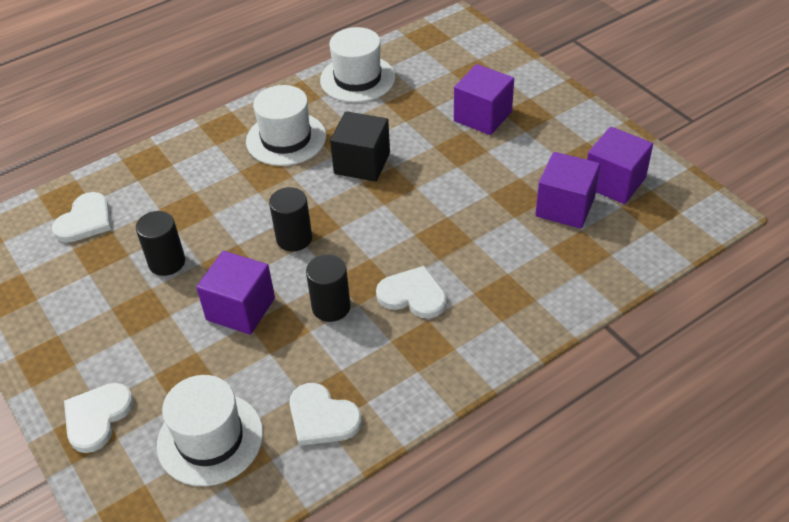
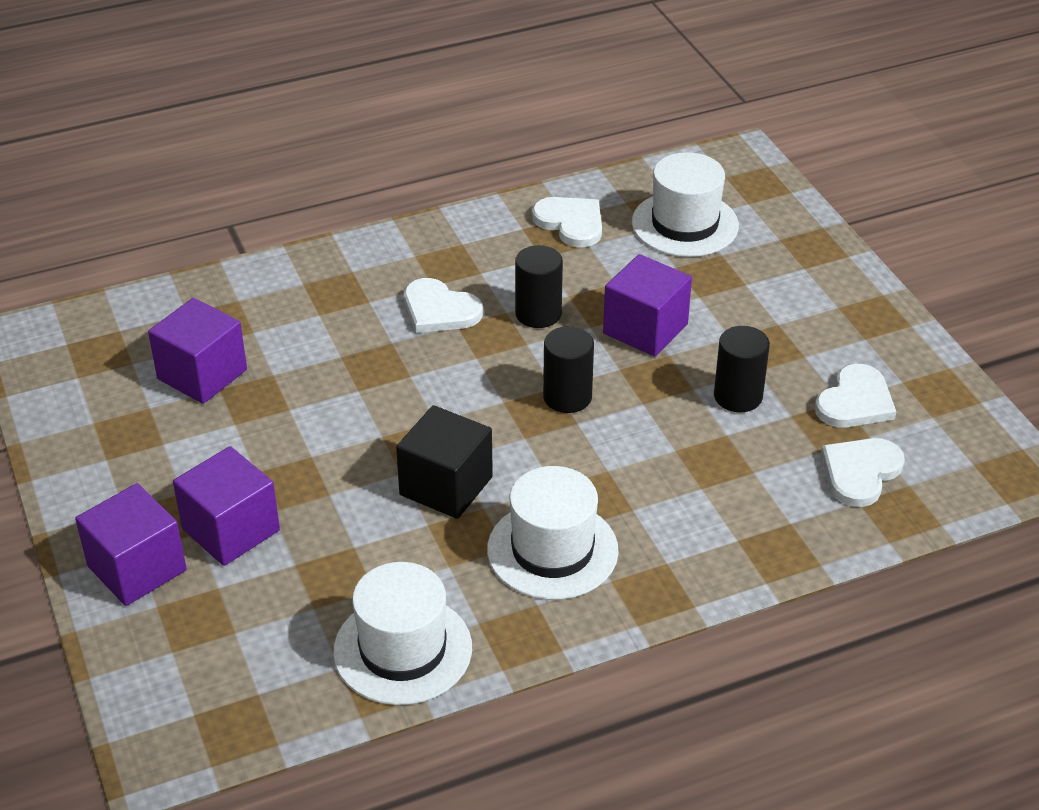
camera: 170 degrees left, 5 degrees down
white heart [64,383,134,453] -> white heart moved to [815,364,896,428]
purple cube [587,127,653,204] -> purple cube moved to [75,483,187,606]

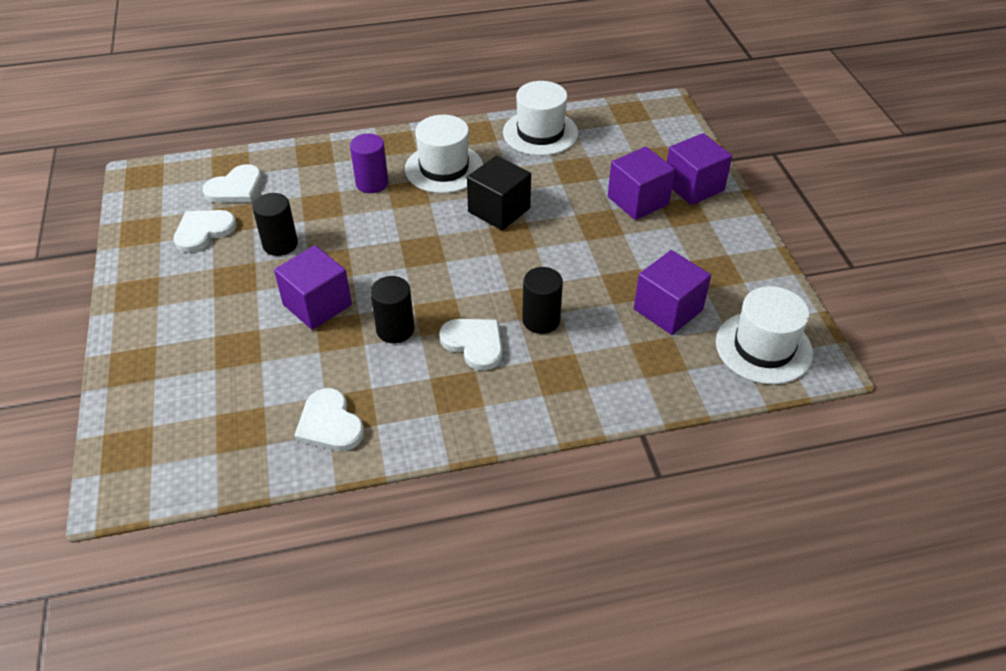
camera: 170 degrees left, 5 degrees up
black cylinder [543,326,594,413] -> black cylinder moved to [522,267,563,334]
white hat [632,152,739,257] -> white hat moved to [716,286,813,384]
none -> purple cylinder [350,134,388,193]

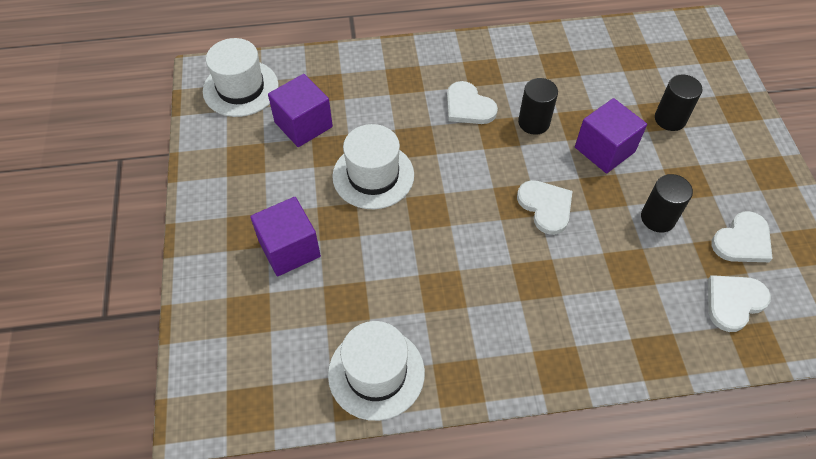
camera: 175 degrees left, 10 degrees up
white heart [294,388,364,451] -> white heart moved to [517,180,572,235]
purple cylinder [350,134,388,193] -> none
white hat [405,115,483,193] -> white hat moved to [332,124,414,209]
black cube [467,155,531,230] -> none
black cylinder [522,267,563,334] -> black cylinder moved to [655,75,703,131]
purple cube [667,133,732,205] -> none

